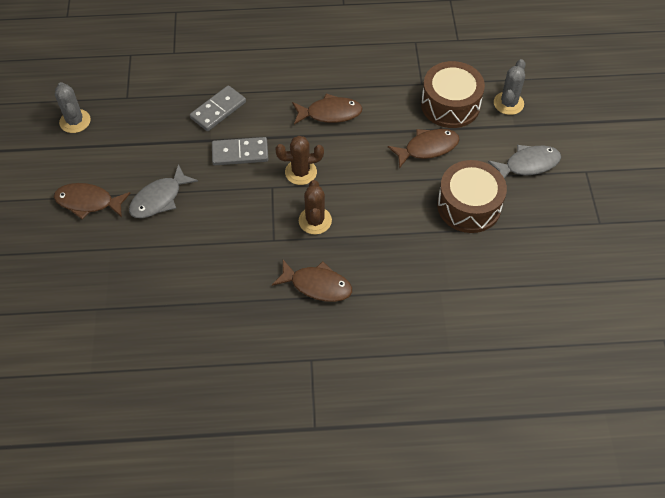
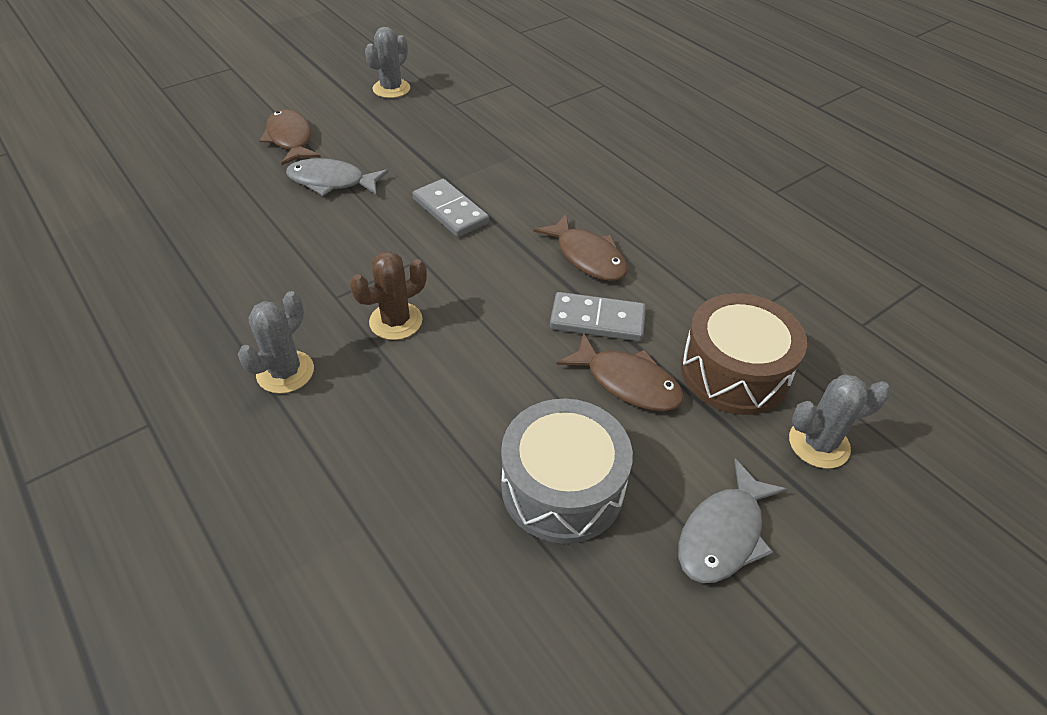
camera: 55 degrees right, 10 degrees down
grey domino [190,85,246,131] -> grey domino moved to [550,292,646,341]
brown fish [272,260,352,302] -> grey cactus [238,291,314,394]
brown cactus [275,136,324,185] -> none
brown drum [437,160,507,233] -> grey drum [501,399,633,544]
grey fish [488,145,561,179] -> grey fish turned 90 degrees clockwise [678,459,788,583]

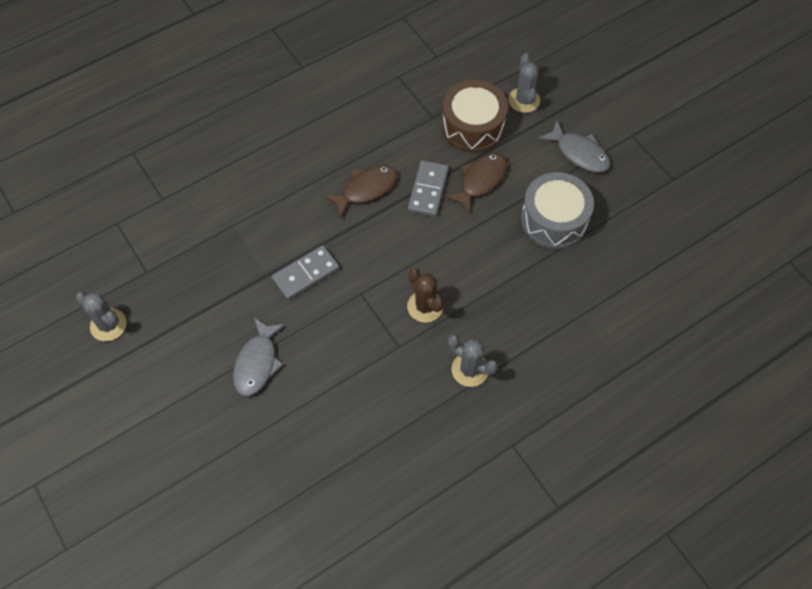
camera: 85 degrees left, 15 degrees up
brown fish [260,109,321,165] -> none

